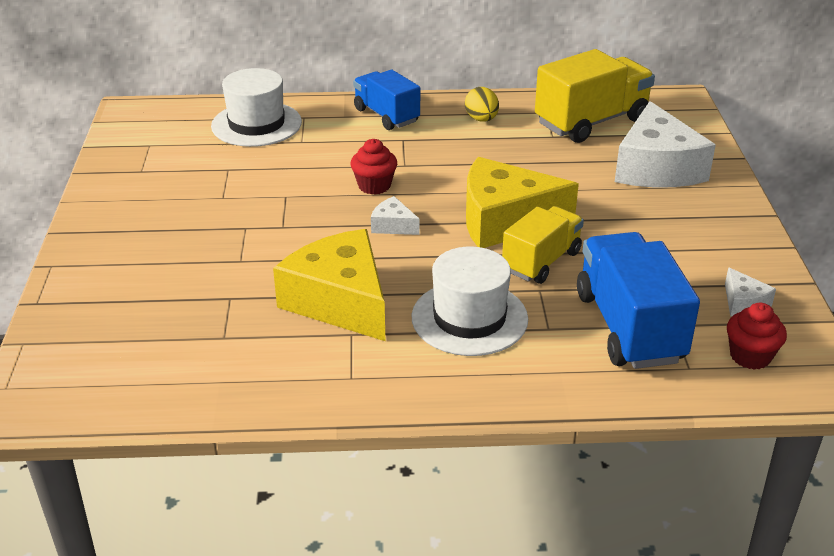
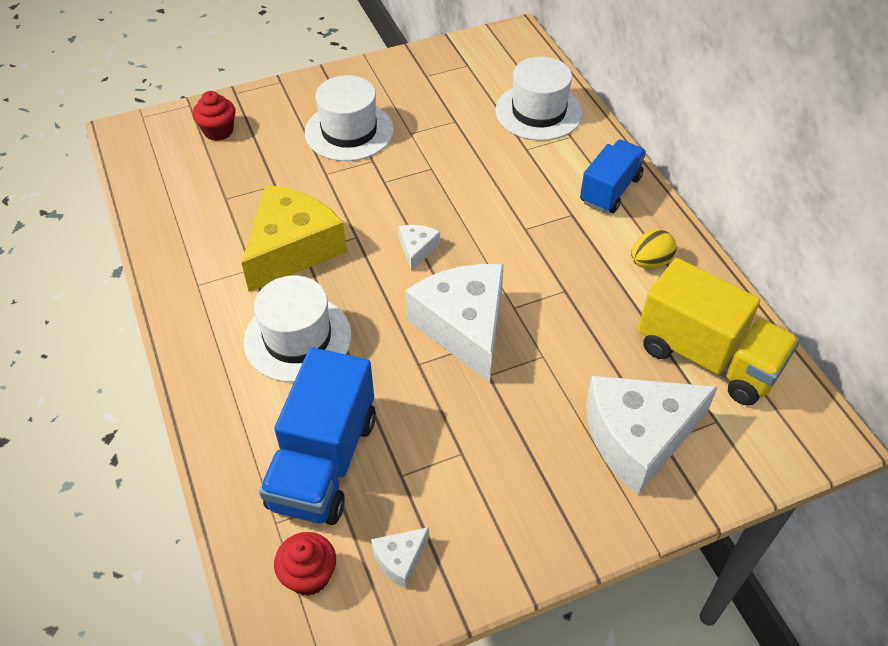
camera: 70 degrees right, 15 degrees up
red cupcake [351,139,397,195] -> red cupcake moved to [193,91,236,141]
yellow cheese [466,157,579,248] -> white cheese [405,264,504,383]
yellow truck [502,206,584,284] -> none
blue truck [577,232,700,369] -> blue truck turned 135 degrees clockwise [259,347,376,525]
none -> white hat [305,75,394,161]

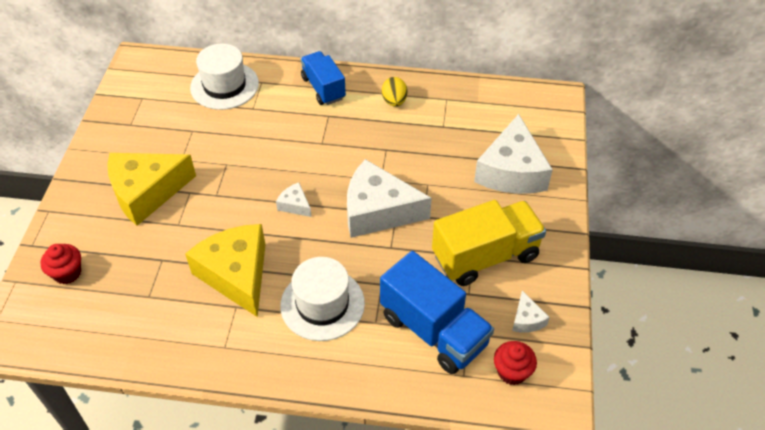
camera: 60 degrees left, 0 degrees up
white hat [305,75,394,161] -> yellow cheese [107,153,196,226]
yellow truck [638,258,800,406] -> yellow truck moved to [432,200,546,286]

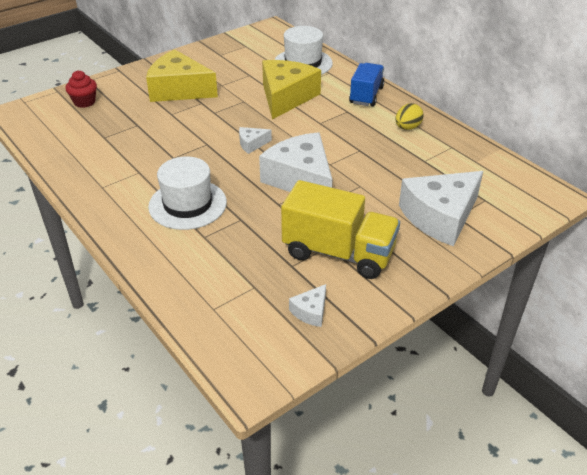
camera: 45 degrees right, 10 degrees down
yellow cheese [185,224,266,317] -> yellow cheese moved to [262,60,321,119]
white cheese [276,183,311,217] -> white cheese turned 105 degrees counterclockwise [239,127,272,154]
blue truck [380,251,494,374] -> none
red cupcake [494,341,537,385] -> none

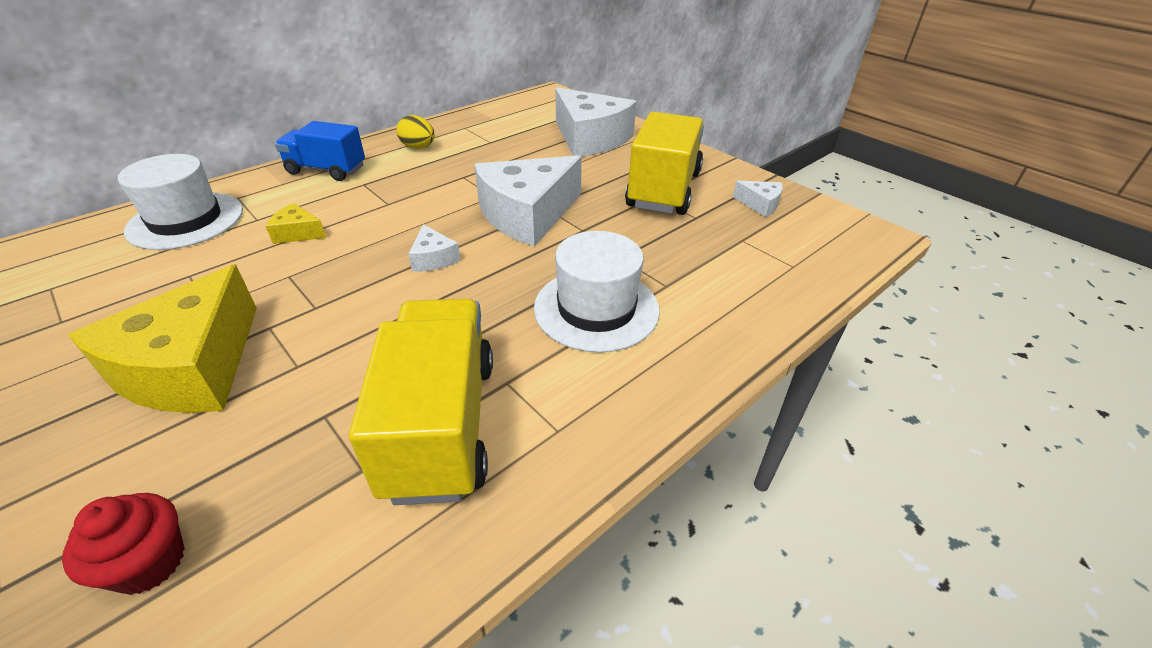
camera: 95 degrees left, 0 degrees up
yellow cheese [262,60,321,119] -> yellow cheese [266,203,326,244], size x0.44
none -> yellow truck [349,299,493,505]

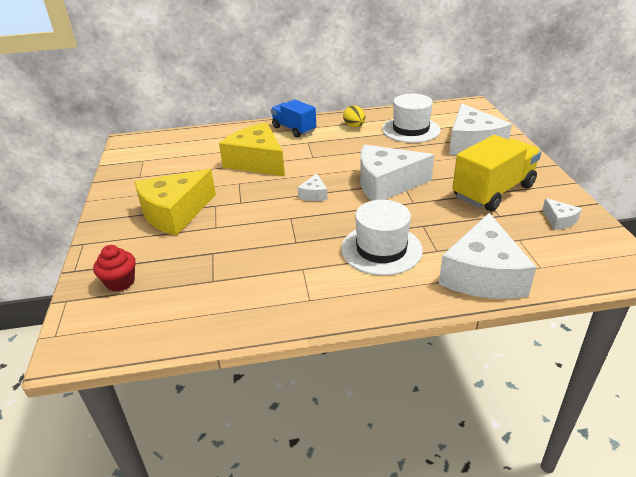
camera: 35 degrees right, 5 degrees down
white hat [118,154,243,250] -> white hat moved to [382,94,441,143]
yellow cheese [266,203,326,244] -> yellow cheese [219,123,285,176], size x2.29
yellow truck [349,299,493,505] -> none
none -> white cheese [439,213,536,299]

